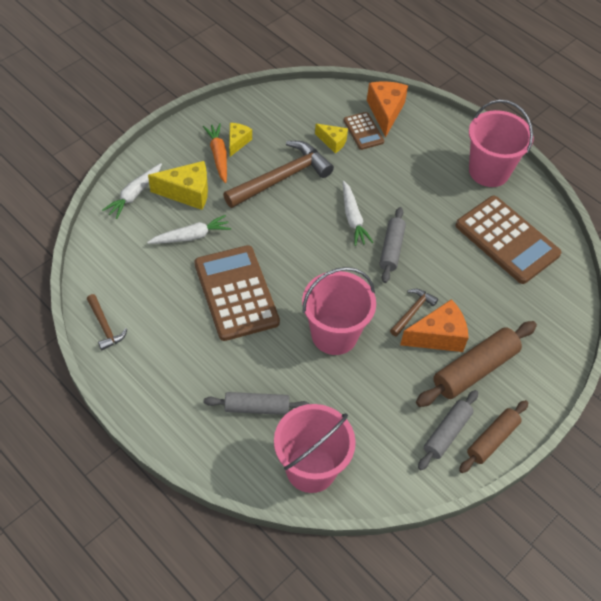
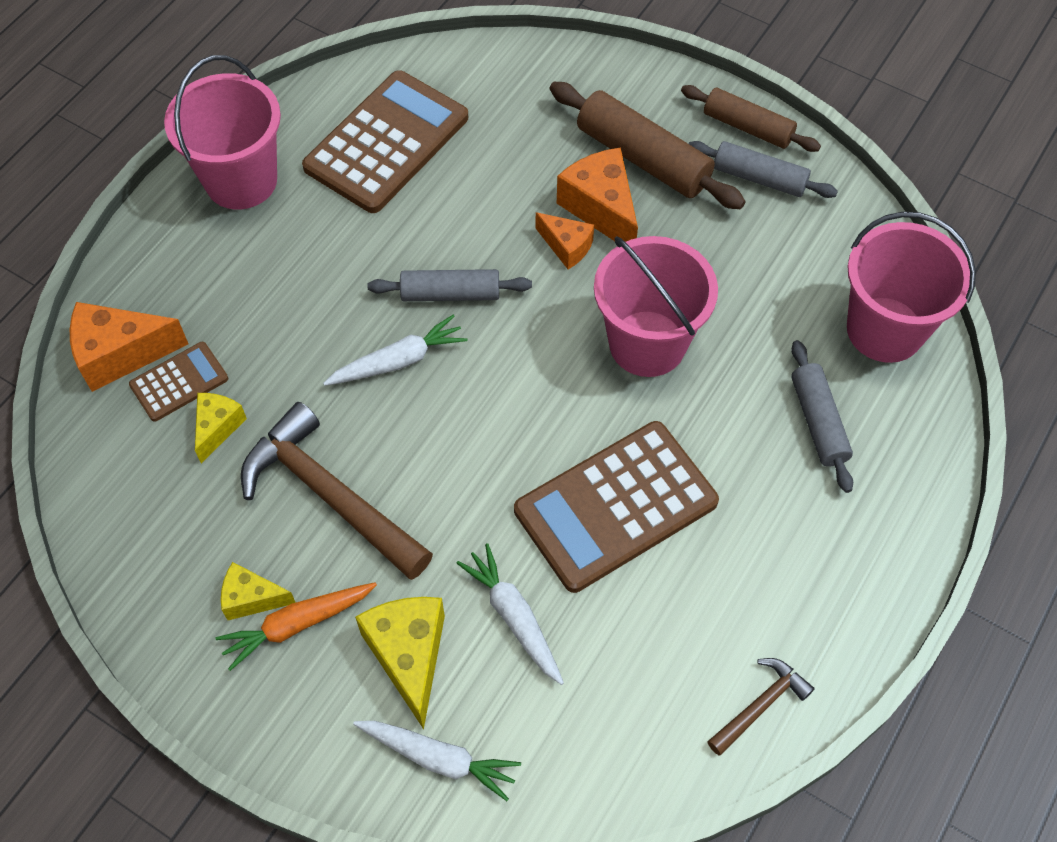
camera: 100 degrees left, 5 degrees up
brown hammer [390,289,438,337] -> orange cheese [536,212,594,269]

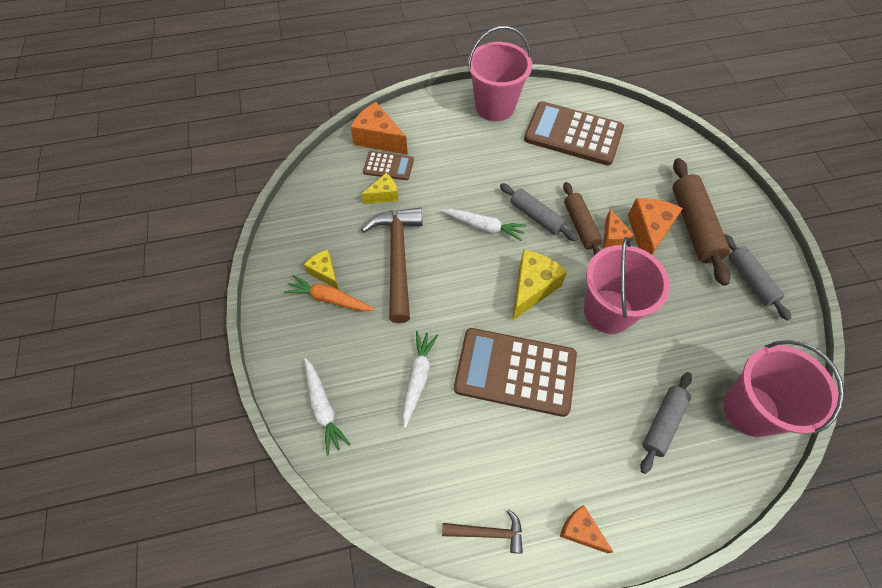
camera: 45 degrees right, 0 degrees up
brown calculator [302,70,468,213] -> brown calculator turned 150 degrees counterclockwise [524,101,624,166]
yellow cheese [355,597,445,729] -> yellow cheese moved to [512,249,567,321]
brown rolling pin [681,85,821,152] -> brown rolling pin moved to [563,182,602,255]
none -> orange cheese [560,505,613,553]

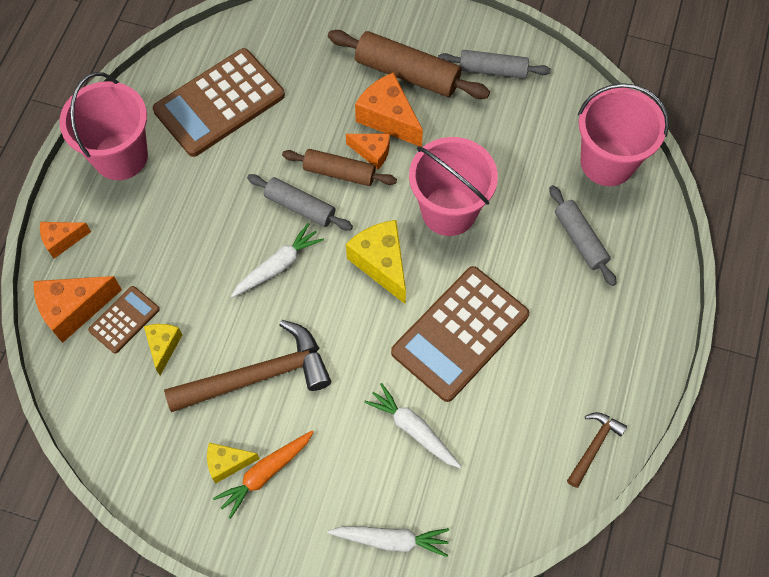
camera: 60 degrees left, 5 degrees up
brown hammer [361,208,423,323] -> brown hammer turned 135 degrees clockwise [164,320,331,412]
grey rolling pin [500,183,578,241] -> grey rolling pin turned 45 degrees clockwise [247,174,353,230]
orange cheese [560,505,613,553] -> orange cheese moved to [40,222,91,258]

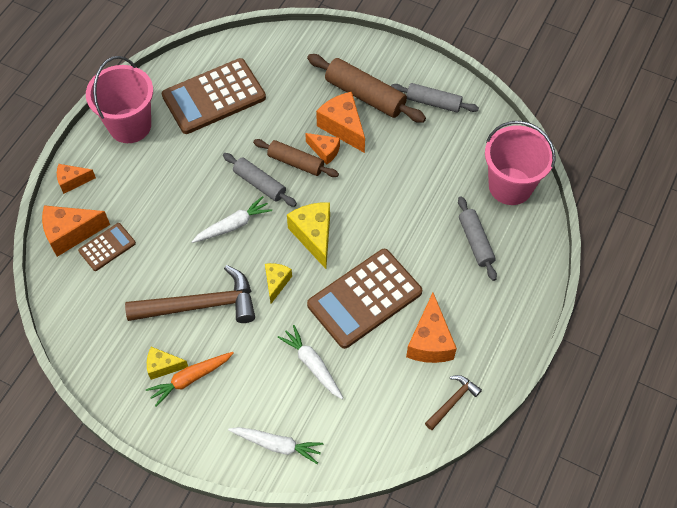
camera: 10 degrees right, 5 degrees down
yellow cheese [144,324,182,375] -> yellow cheese moved to [265,263,292,304]
pink bucket [409,137,498,236] -> none
none -> orange cheese [406,293,457,363]

